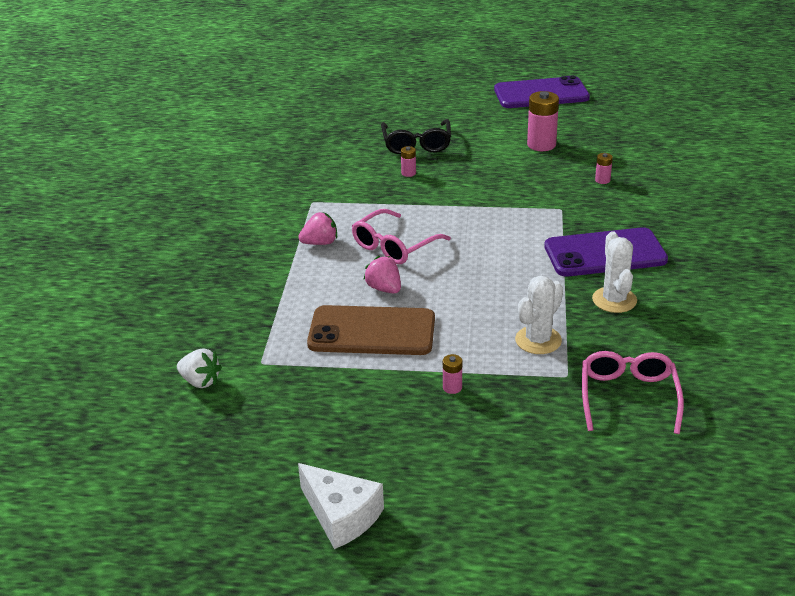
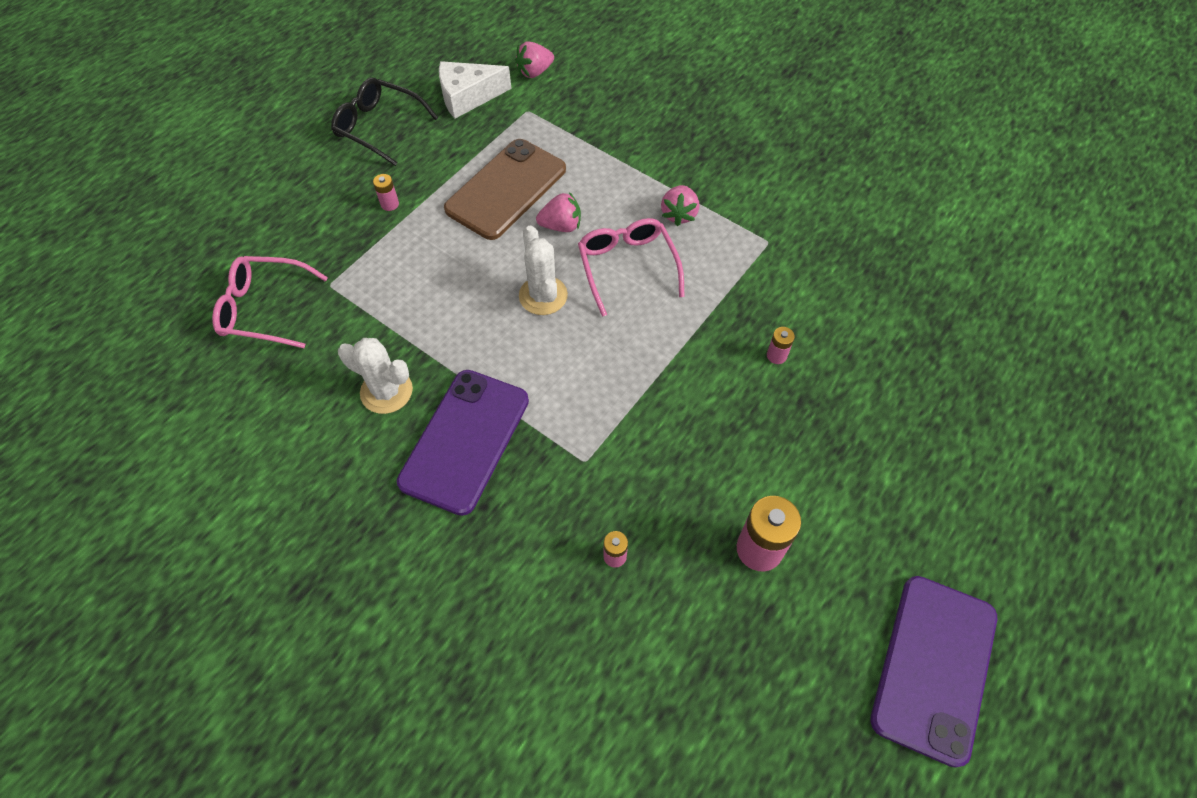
camera: 120 degrees right, 25 degrees up
white strawberry [177,349,222,388] -> pink strawberry [515,41,554,78]
white cheese [298,463,384,549] -> white cheese moved to [439,61,512,119]
black glasses [381,119,451,154] -> black glasses moved to [331,77,438,166]
white cactus [515,276,563,354] -> white cactus moved to [519,226,568,315]
pink glasses [582,351,684,434] -> pink glasses turned 150 degrees clockwise [212,256,328,348]

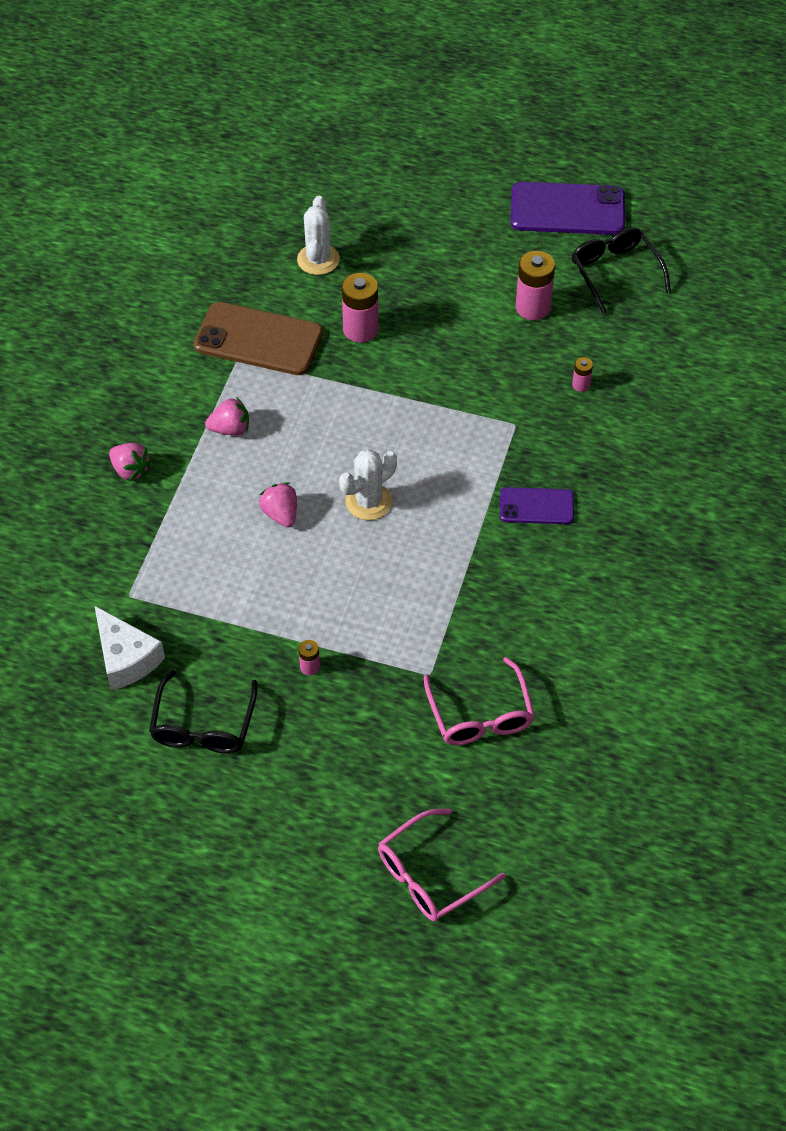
camera: 110 degrees left, 5 degrees down
white cactus [338,338,413,414] -> white cactus moved to [297,196,340,275]
purple phone [397,370,529,516] -> purple phone [500,487,574,524], size x0.58
brown phone [444,139,566,240] -> brown phone moved to [194,302,323,375]
pink strawberry [515,41,554,78] -> pink strawberry moved to [109,443,152,481]
pink glasses [578,218,685,317] -> pink glasses moved to [378,809,506,922]
pink battery [767,327,795,364] -> pink battery [342,273,378,343], size x2.01
none -> black glasses [571,228,671,315]

